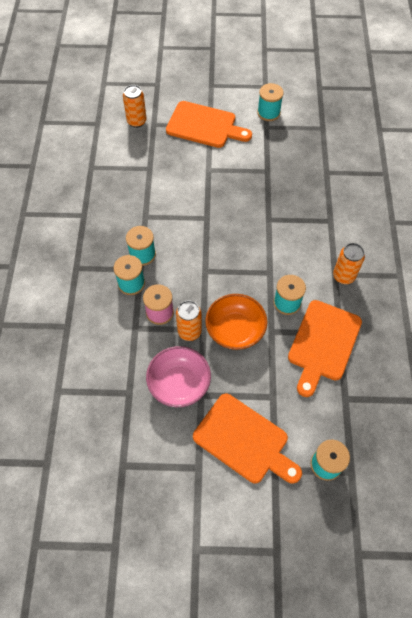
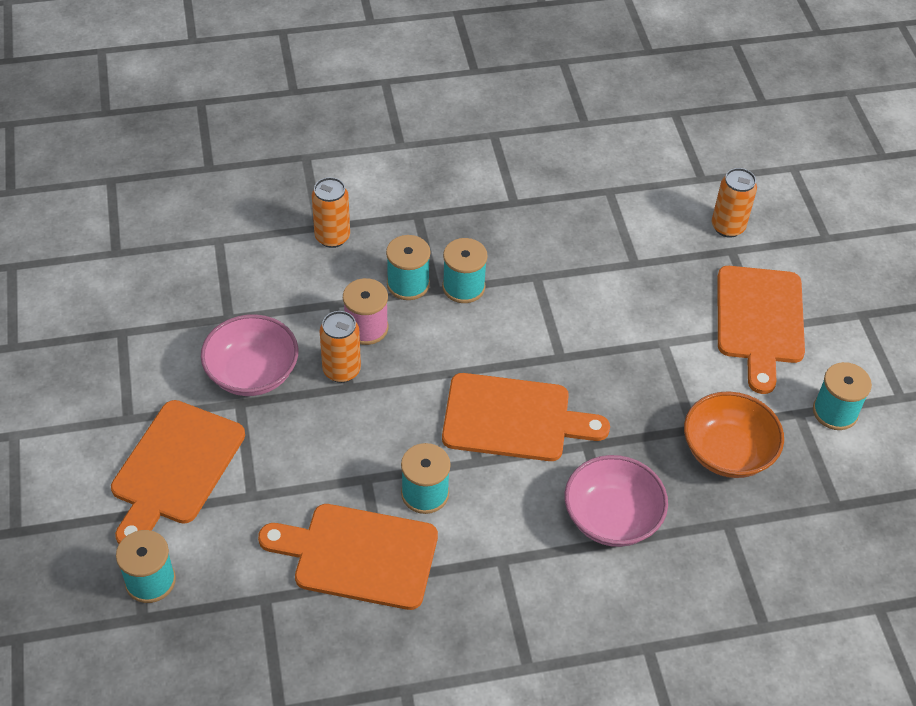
camera: 75 degrees right, 10 degrees down
orange bowl [205,294,267,350] -> orange bowl moved to [684,391,784,478]
orange can [333,243,365,284] -> orange can moved to [312,177,350,248]
none -> orange cutting board [442,373,610,461]
none -> pink bowl [565,455,668,547]

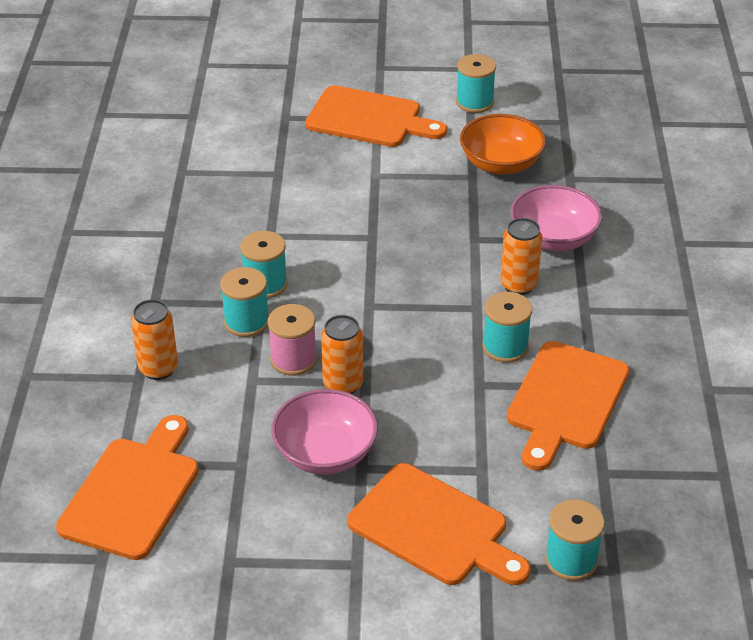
camera: 75 degrees left, 10 degrees down
orange cutting board [442,373,610,461] -> orange cutting board moved to [56,415,199,560]
orange can [712,168,757,238] -> orange can moved to [500,218,542,295]

